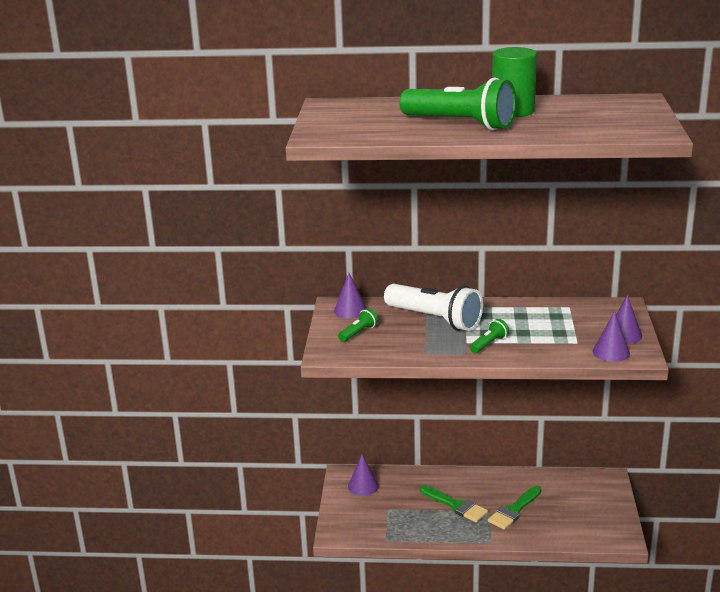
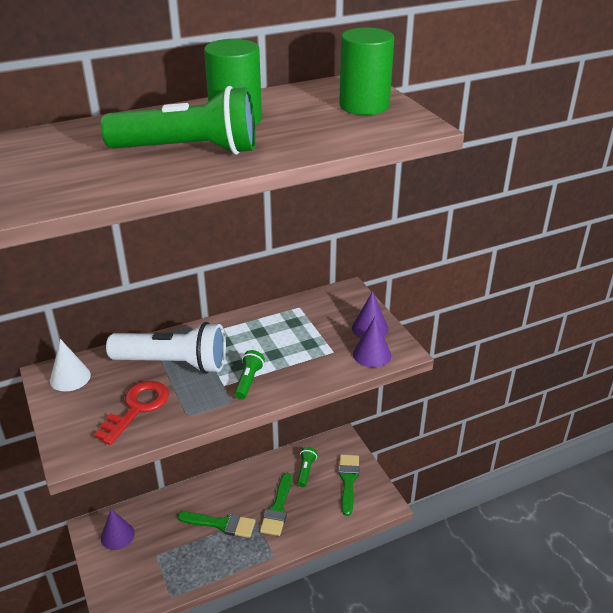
camera: 30 degrees left, 10 degrees up
purple cone [334,273,367,318] -> white cone [50,339,91,391]
green flashlight [338,308,378,342] -> green flashlight moved to [297,447,317,487]
none -> red key [94,381,169,445]
none -> green brush [338,454,359,516]
none -> green cylinder [339,27,394,115]

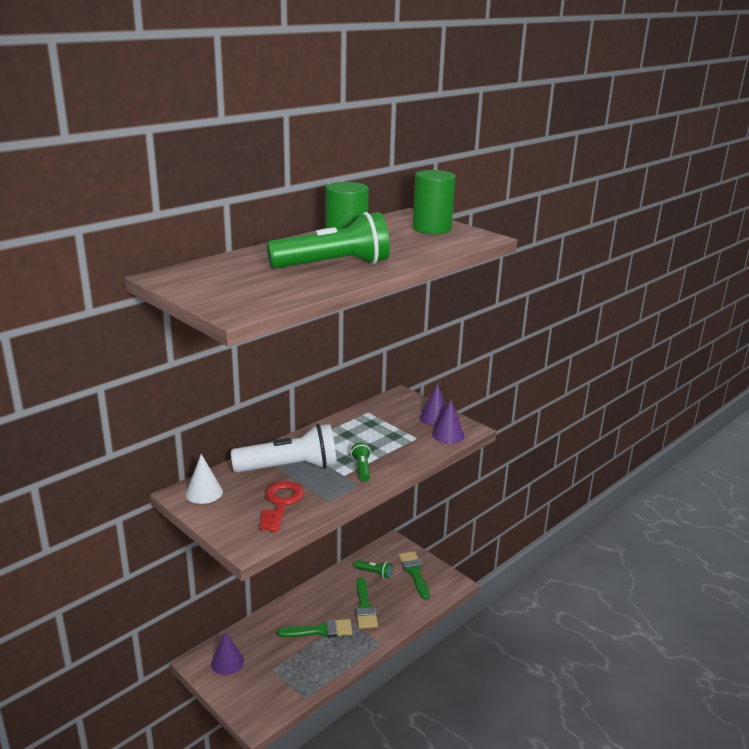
camera: 20 degrees left, 10 degrees down
green flashlight [297,447,317,487] -> green flashlight turned 120 degrees clockwise [354,560,392,579]

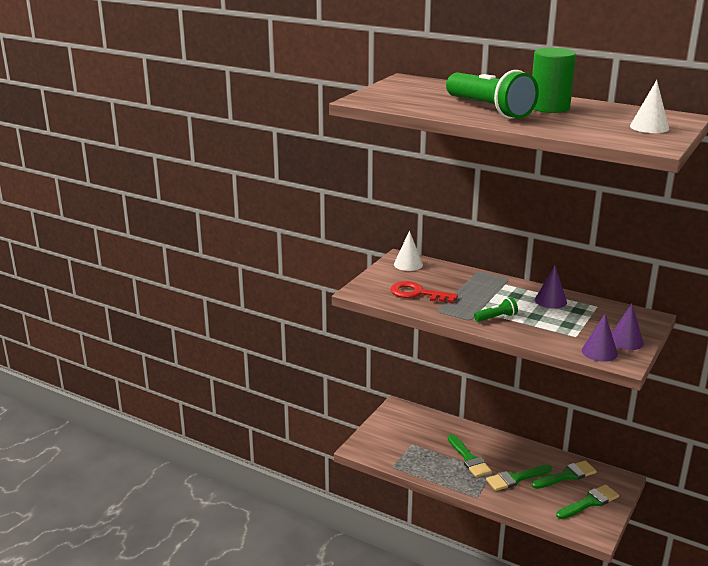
camera: 75 degrees right, 0 degrees up
purple cone [211,632,244,675] -> purple cone moved to [535,265,567,309]
white flashlight [231,424,337,472] -> none
red key [260,481,304,532] -> red key turned 150 degrees counterclockwise [390,281,458,303]
green flashlight [354,560,392,579] -> green brush [532,460,597,489]
green cylinder [413,170,455,234] -> white cone [630,80,669,133]

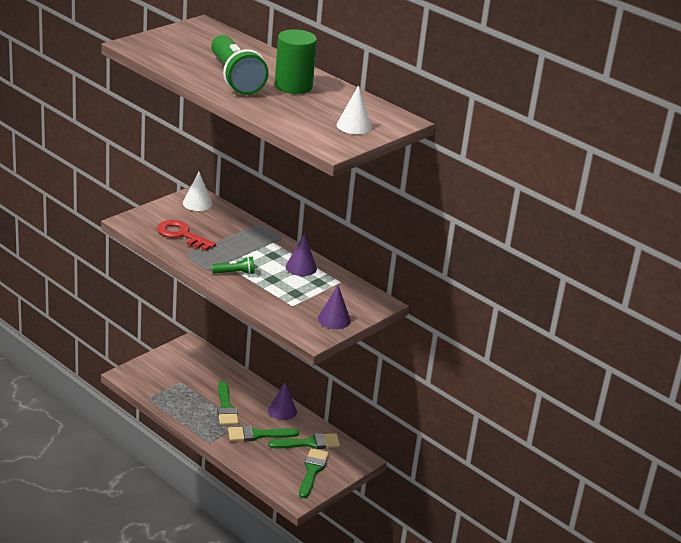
camera: 10 degrees right, 5 degrees up
green brush [556,484,619,519] -> green brush turned 60 degrees counterclockwise [299,448,329,498]
purple cone [582,314,618,362] -> purple cone moved to [268,382,297,420]

